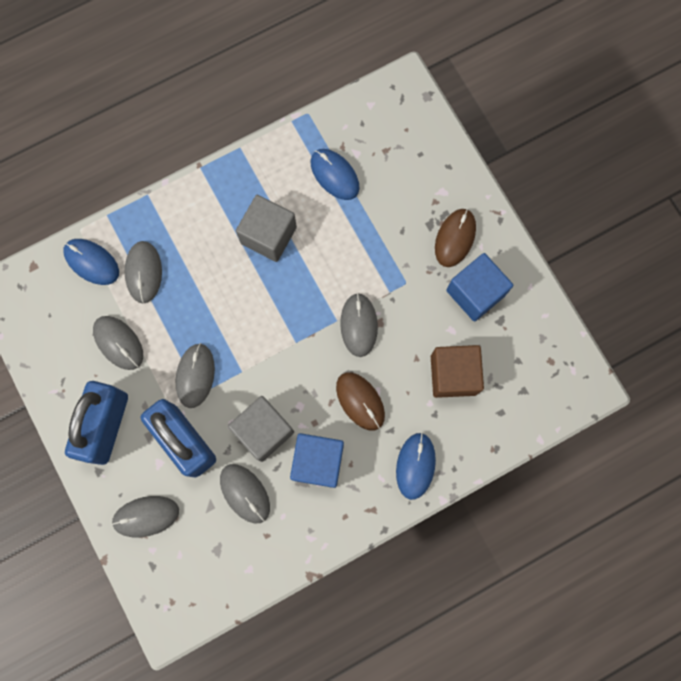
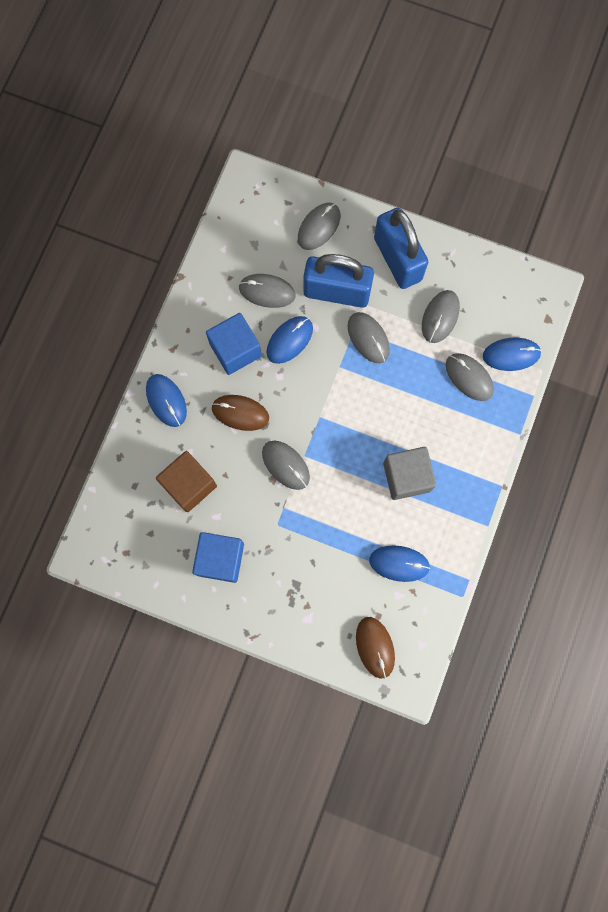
camera: 140 degrees right, 0 degrees up
grey mouse [93,316,143,370] -> grey mouse turned 75 degrees counterclockwise [422,290,460,343]
grey cube [228,396,294,462] -> blue mouse [266,316,313,364]
brown mouse [435,209,476,267] -> brown mouse moved to [356,617,395,679]

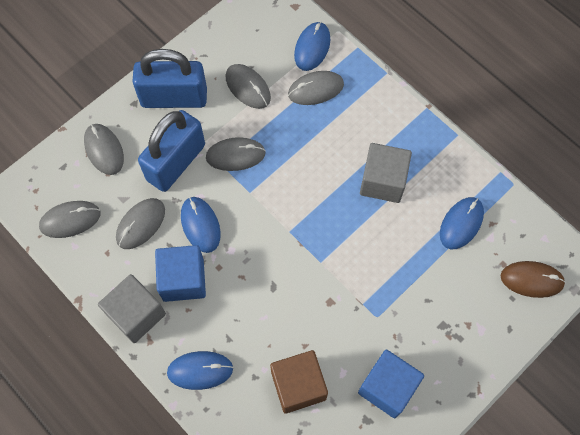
camera: 65 degrees left, 10 degrees down
brown mouse [212,395,269,431] -> none
grey mouse [262,441,310,490] -> grey mouse moved to [39,201,100,238]
none -> grey cube [98,274,166,343]

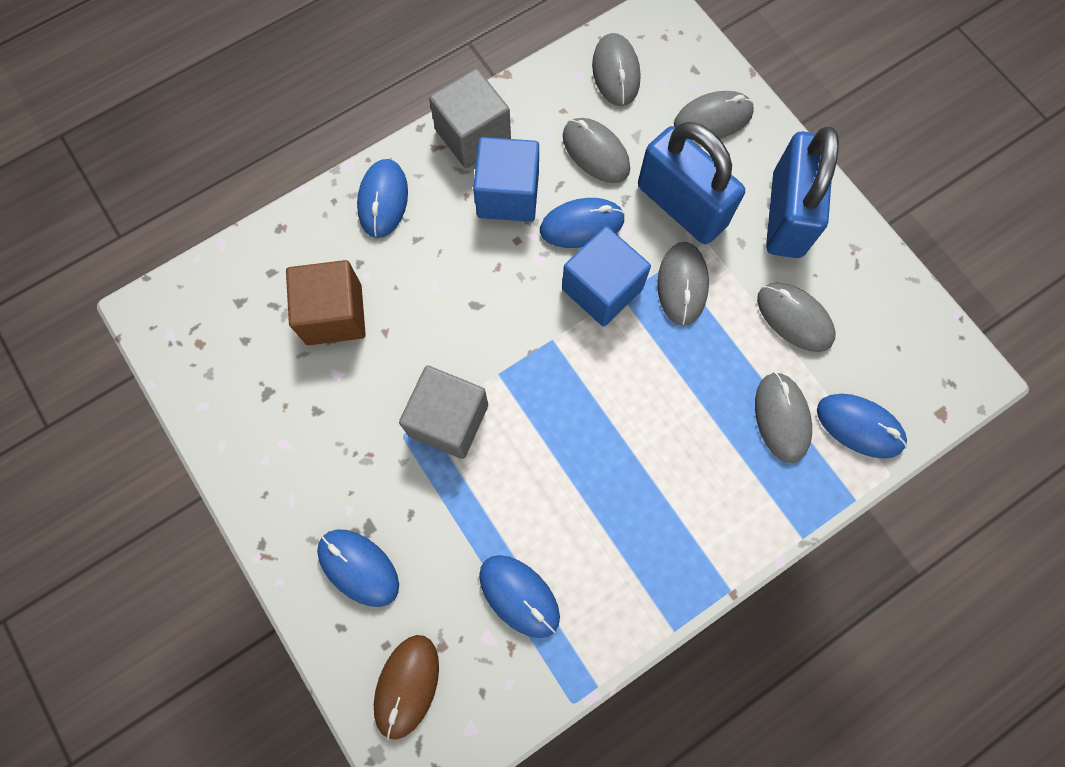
camera: 100 degrees right, 5 degrees up
grey mouse [226,64,271,109] -> grey mouse turned 75 degrees clockwise [757,283,836,352]
blue cube [358,349,424,418] -> blue cube moved to [562,226,651,327]
grey cube [360,143,412,203] -> grey cube moved to [399,366,488,459]
none -> blue mouse [317,529,399,607]

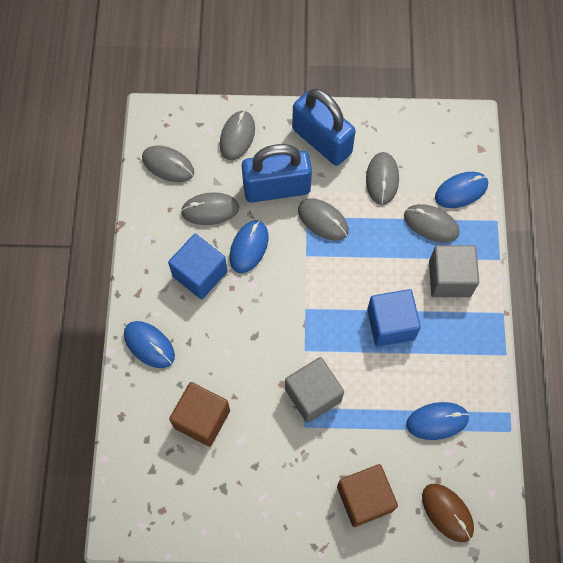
camera: 55 degrees left, 5 degrees down
blue mouse [317,529,399,607] -> brown cube [337,464,398,527]
grey cube [429,68,511,168] -> grey cube moved to [429,245,479,297]
blue cube [562,226,651,327] -> blue cube moved to [367,289,421,347]
grey mouse [757,283,836,352] -> grey mouse turned 75 degrees counterclockwise [366,152,399,205]

